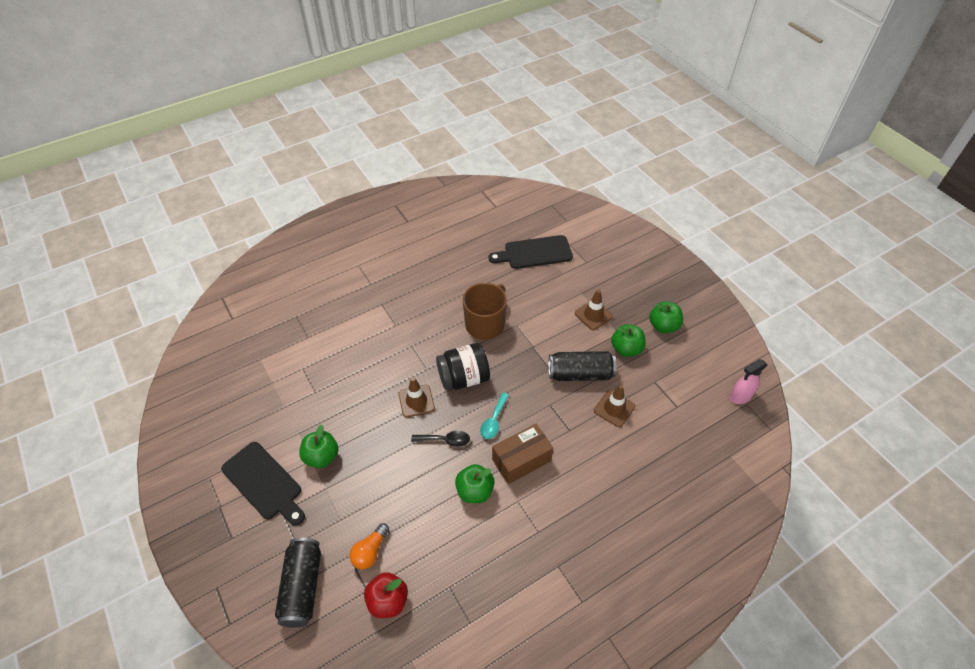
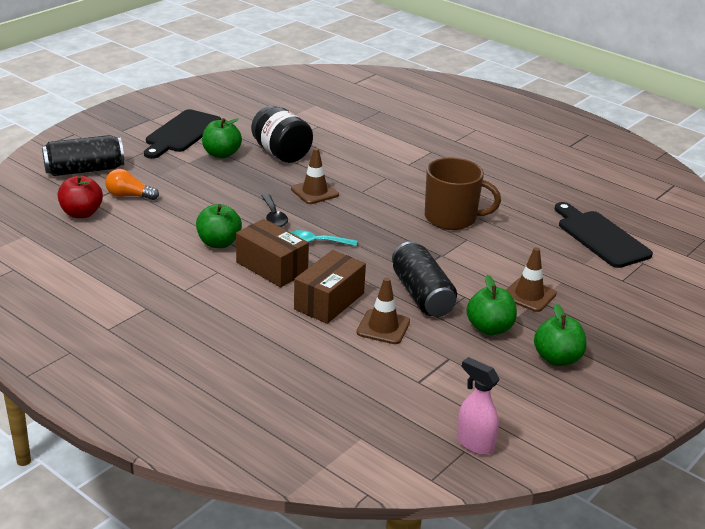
camera: 70 degrees right, 20 degrees down
black jar [436,343,490,390] -> black jar moved to [251,106,313,163]
none -> brown box [294,250,366,324]

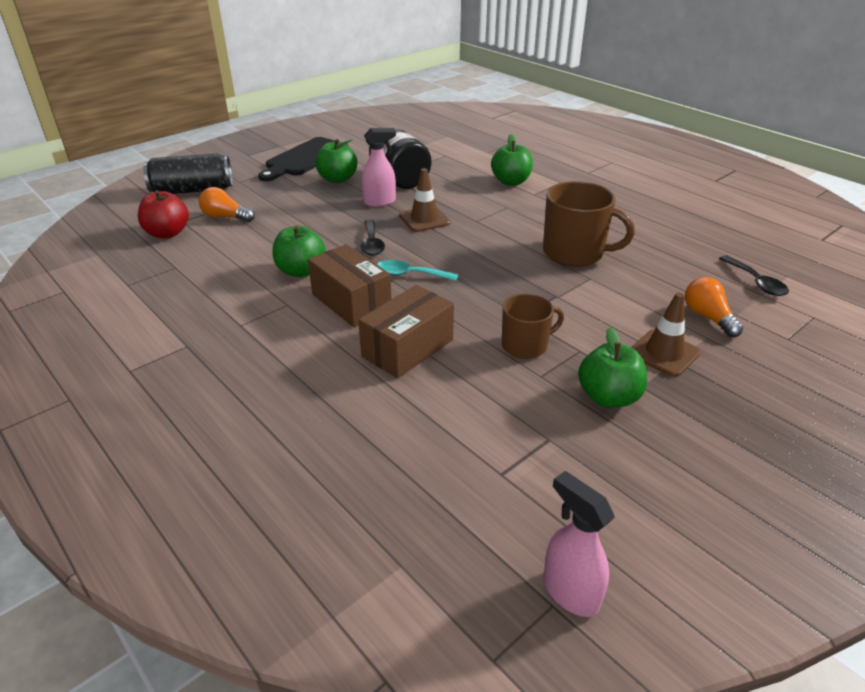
camera: 10 degrees right, 5 degrees up
brown traffic cone [356,277,410,344] -> none
black can [392,241,457,317] -> brown mug [502,294,564,359]
green apple [534,303,587,366] -> green apple moved to [491,134,533,186]
black cutting board [555,202,653,268] -> black spoon [719,255,789,296]
none -> pink spray bottle [362,128,396,207]
none -> orange light bulb [685,277,743,337]

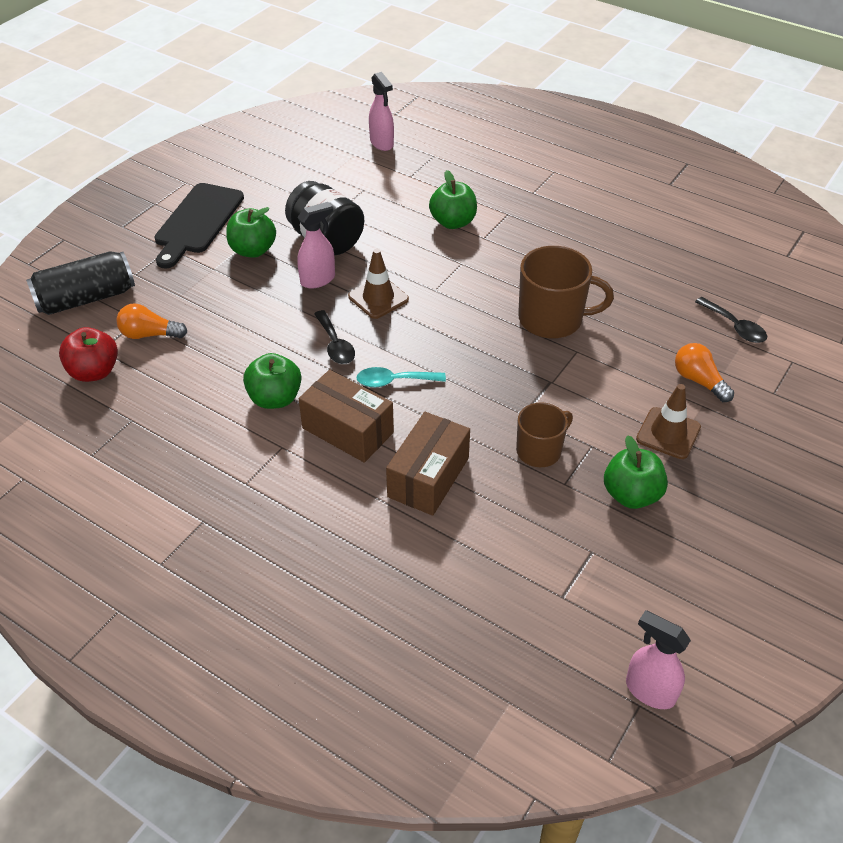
camera: 15 degrees left, 10 degrees up
none -> pink spray bottle [369,72,394,151]

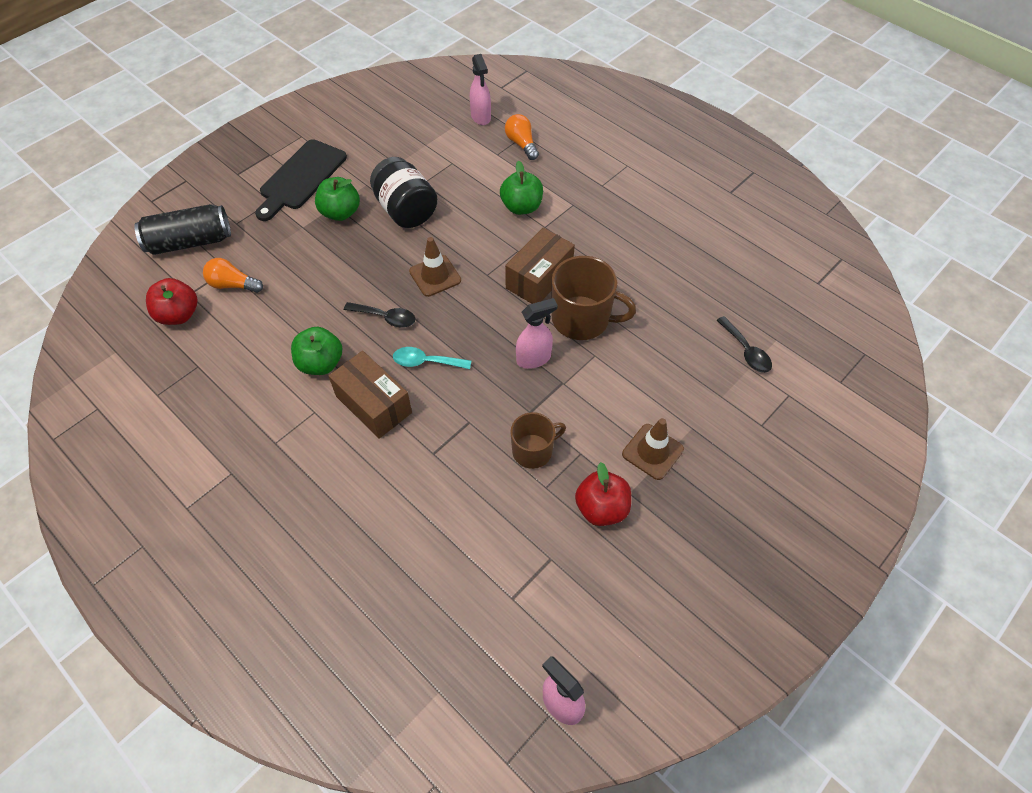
camera: 10 degrees right, 10 degrees up
pink spray bottle [297,202,335,288] -> pink spray bottle moved to [516,298,558,369]
black spoon [314,310,355,364] -> black spoon turned 60 degrees counterclockwise [344,302,416,328]
brown box [386,412,470,516] -> brown box moved to [505,228,575,304]
green apple [604,435,668,509] -> red apple [575,462,631,526]
orange light bulb [675,343,734,402] -> orange light bulb moved to [505,114,539,160]

